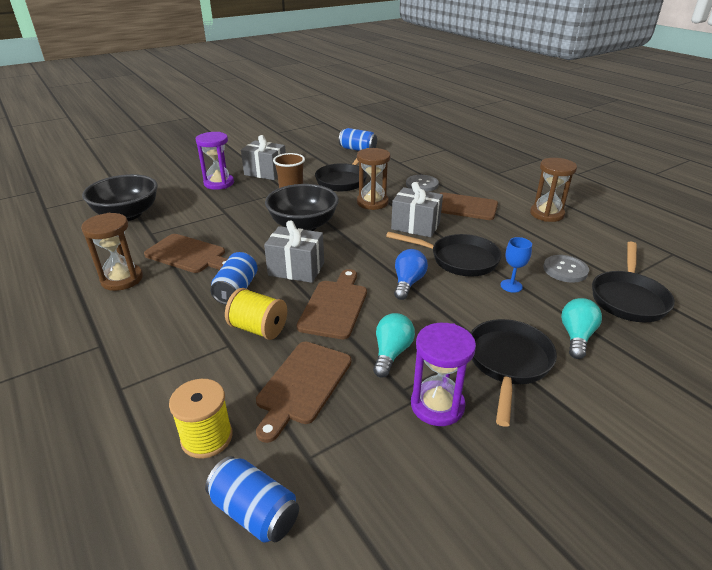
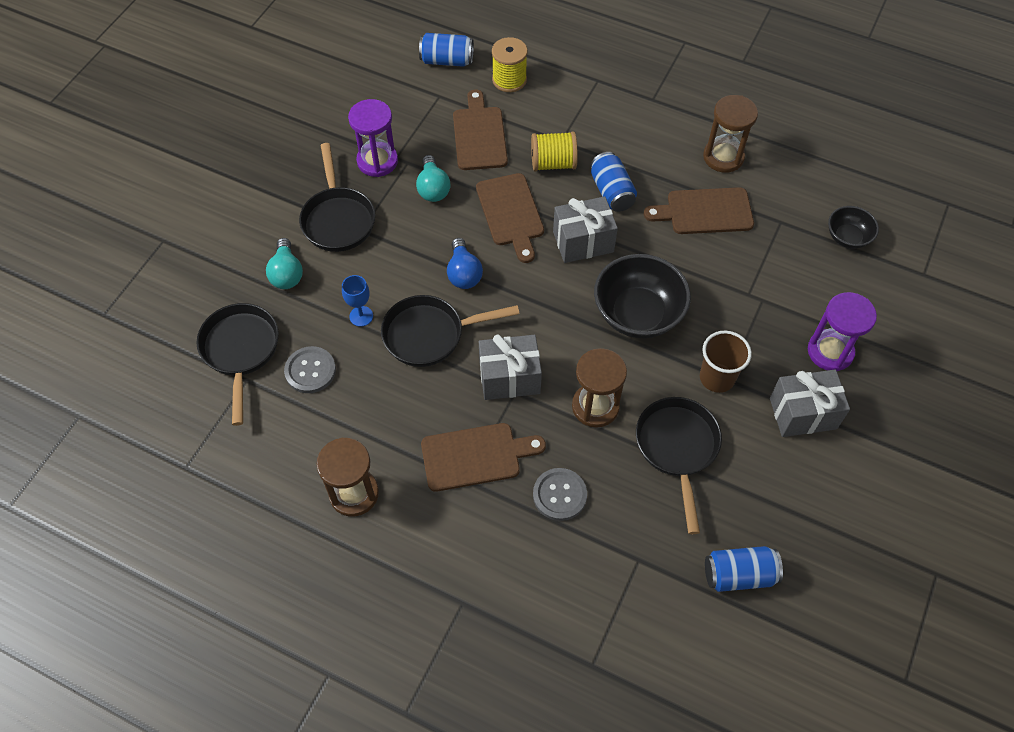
camera: 150 degrees right, 25 degrees up
black bowl [82,174,158,221] -> black bowl [828,206,879,249], size x0.55

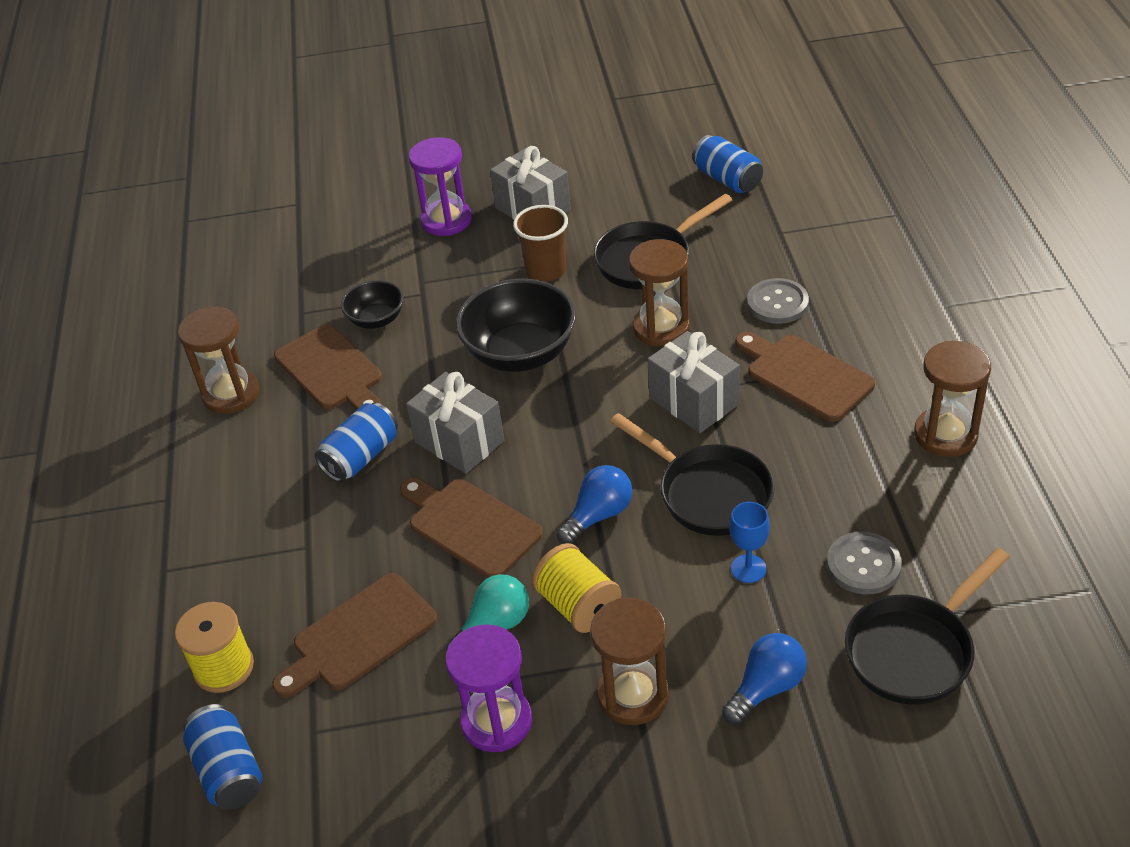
camera: 120 degrees left, 15 degrees down
turquoise light bulb [266,238,303,289] -> blue light bulb [722,633,807,724]
black pan [299,143,375,252] -> brown hourglass [590,598,669,725]
brown cutting board [476,173,544,263] -> brown cutting board turned 90 degrees counterclockwise [400,478,543,578]
yellow spool [531,131,578,171] -> yellow spool moved to [532,543,621,633]
black bowl [828,206,879,249] -> black bowl moved to [341,280,404,329]

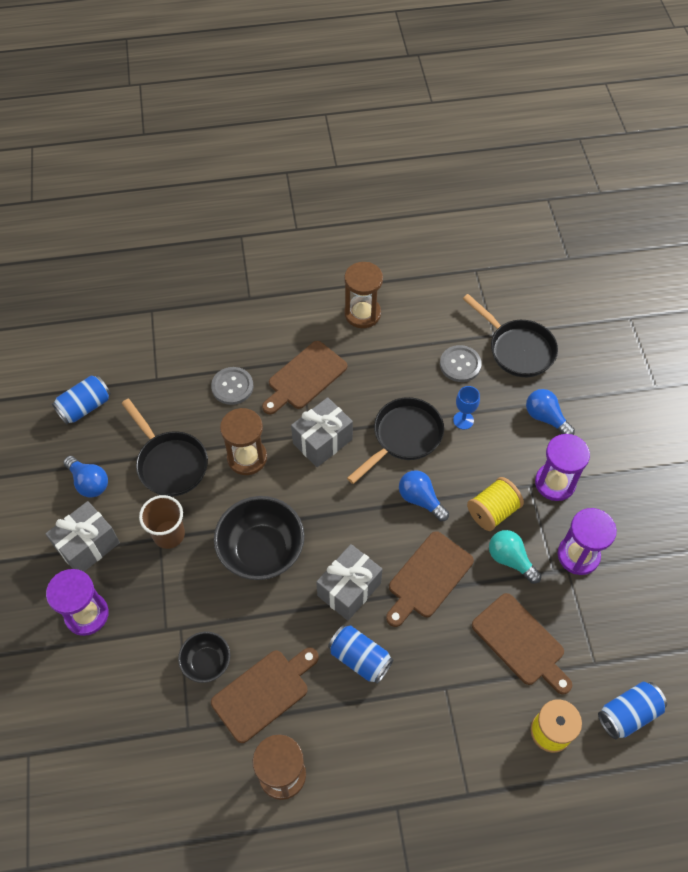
camera: 95 degrees left, 15 degrees up
brown hourglass [590,598,669,725] -> purple hourglass [535,434,590,501]
none -> blue light bulb [63,456,108,498]

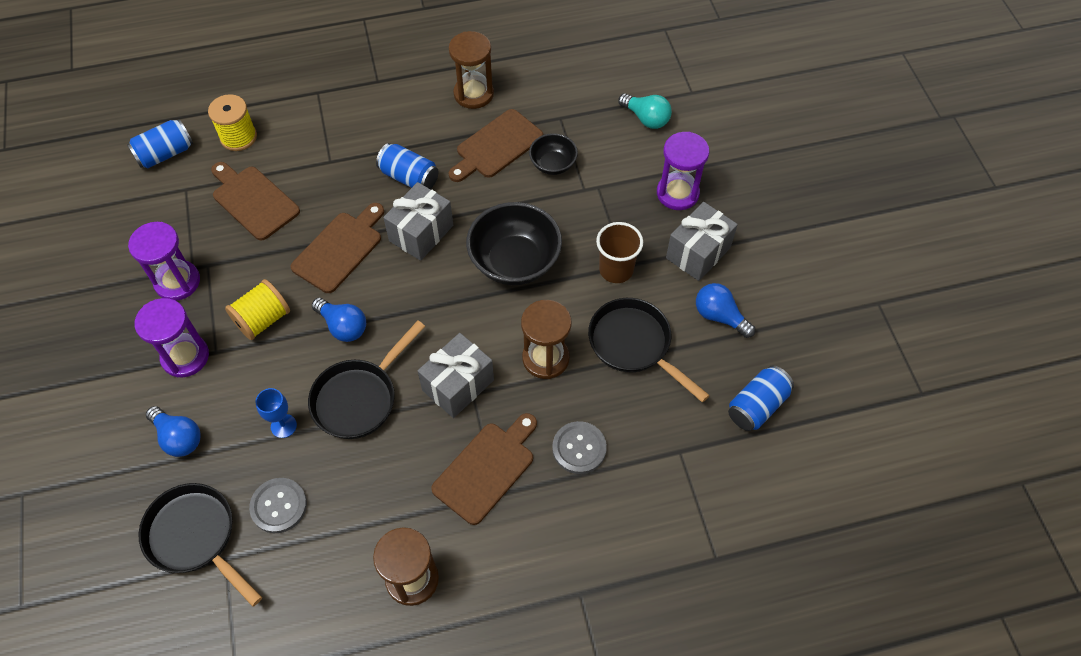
camera: 175 degrees right, 0 degrees up
turquoise light bulb [489,530,541,584] -> turquoise light bulb moved to [618,93,672,129]

